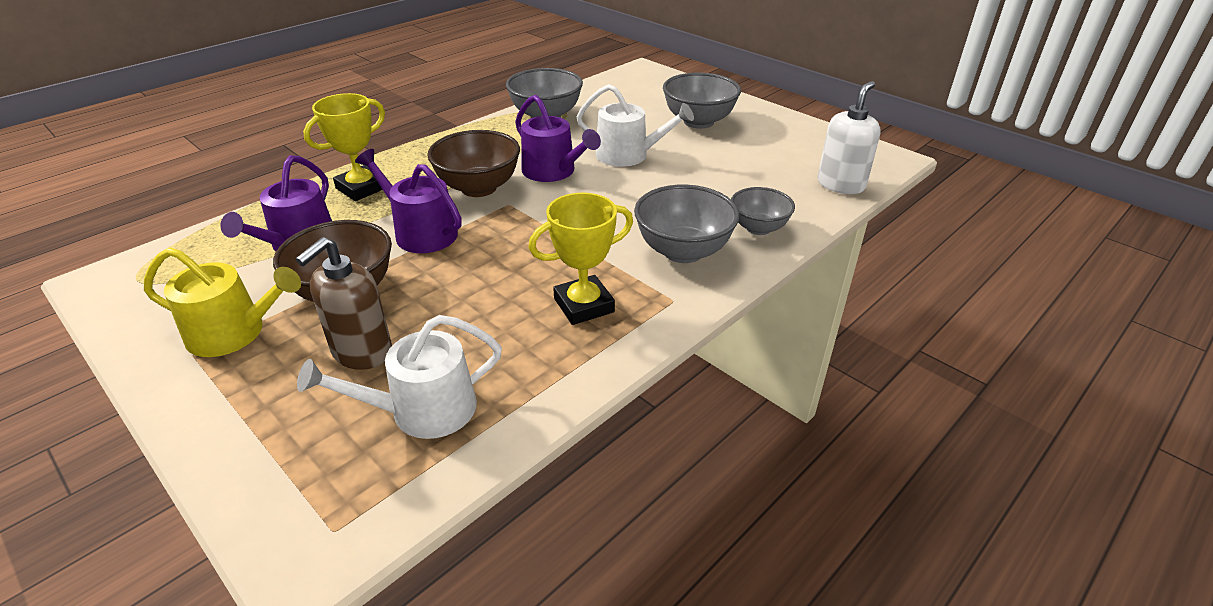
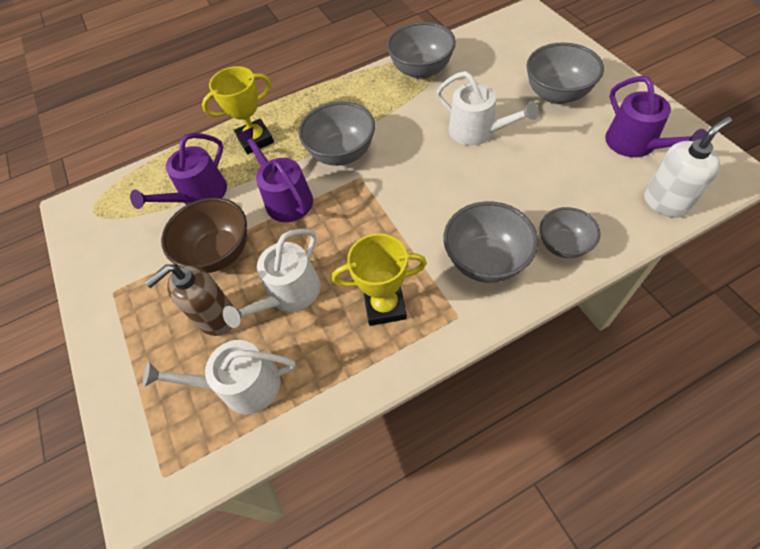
camera: 25 degrees right, 20 degrees up
yellow watering can [144,248,301,357] -> none
brown bowl [427,130,520,197] -> grey bowl [299,101,375,166]
purple watering can [515,95,601,182] -> purple watering can moved to [605,76,707,157]
none -> white watering can [223,229,321,328]

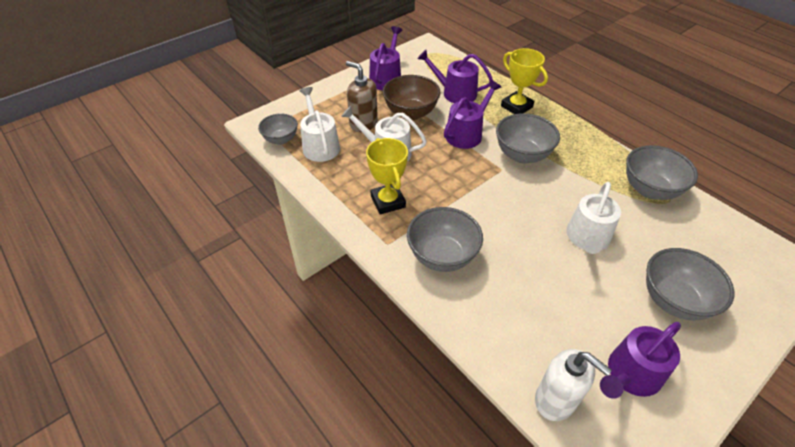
camera: 70 degrees right, 10 degrees down
grey bowl [540,207,600,258] -> grey bowl moved to [258,113,298,145]
none -> purple watering can [369,26,402,90]

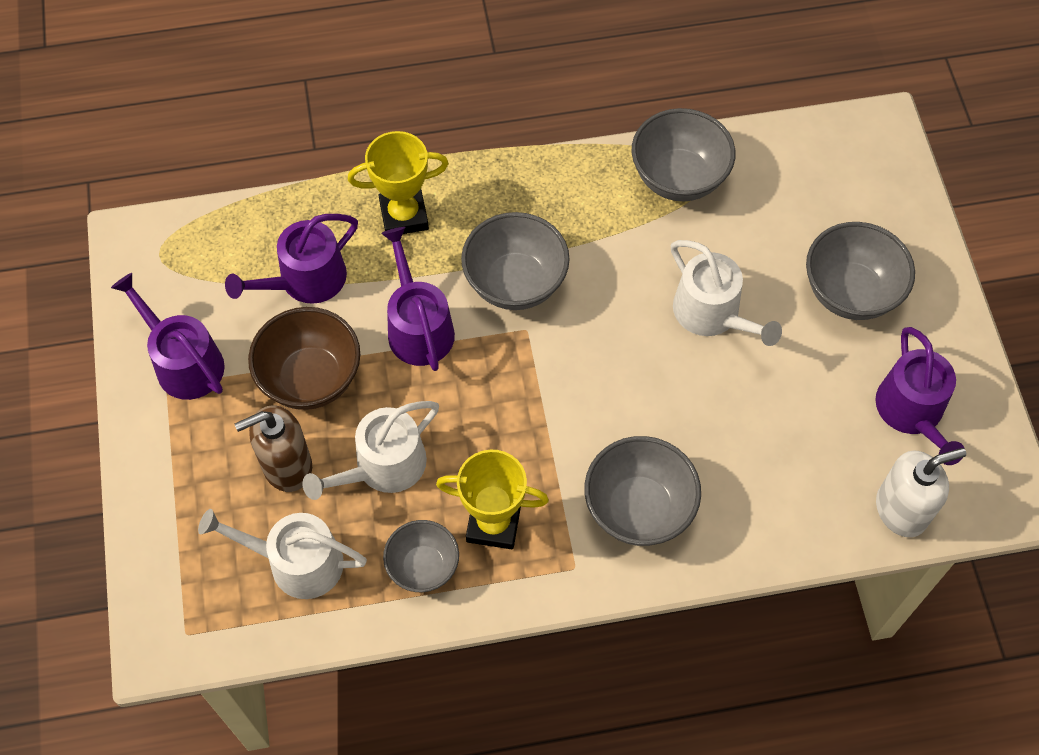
camera: 60 degrees left, 15 degrees up
grey bowl [258,113,298,145] -> grey bowl moved to [383,520,459,592]

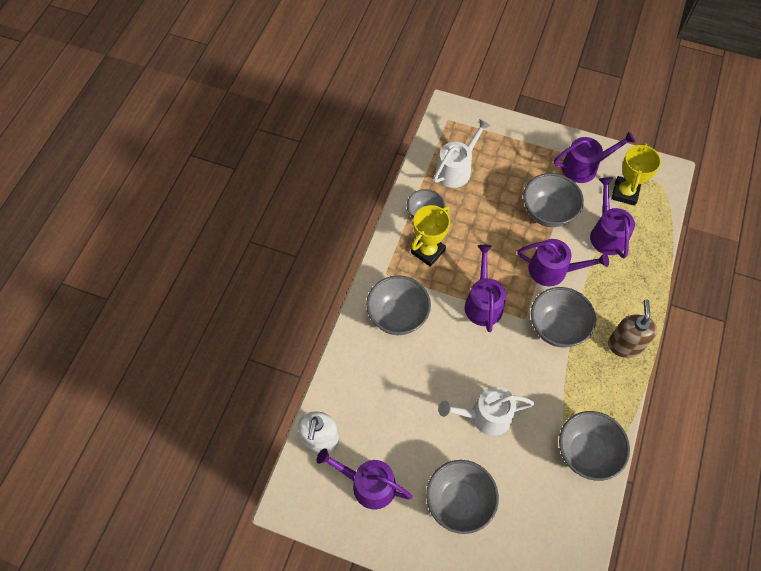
camera: 120 degrees right, 0 degrees up
brown soap dispenser [235,406,312,492] -> brown soap dispenser moved to [608,299,657,358]
brown bowl [248,307,360,410] -> grey bowl [523,173,584,227]
white watering can [302,401,439,500] -> none
yellow trophy [348,131,449,234] -> yellow trophy moved to [611,143,661,206]
none -> purple watering can [465,245,506,332]

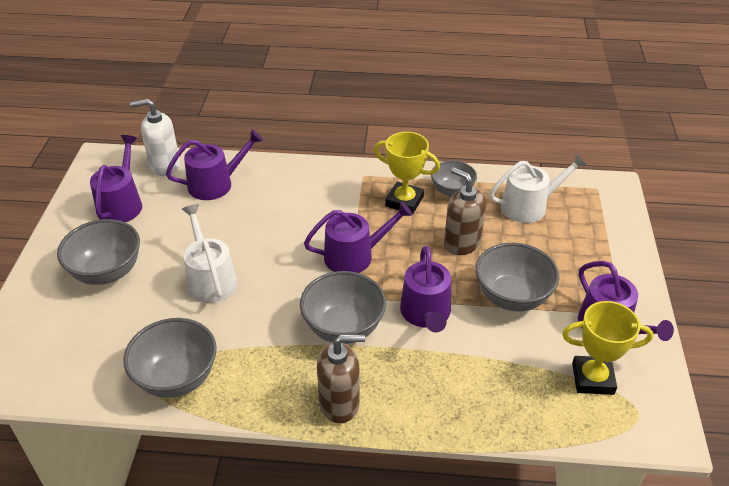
camera: 75 degrees right, 20 degrees down
grey bowl [366,275,431,335] -> none
white watering can [434,119,490,188] -> white watering can turned 45 degrees counterclockwise [489,153,588,223]
purple watering can [590,177,635,258] -> purple watering can moved to [166,129,263,200]
none -> brown soap dispenser [444,167,486,255]

